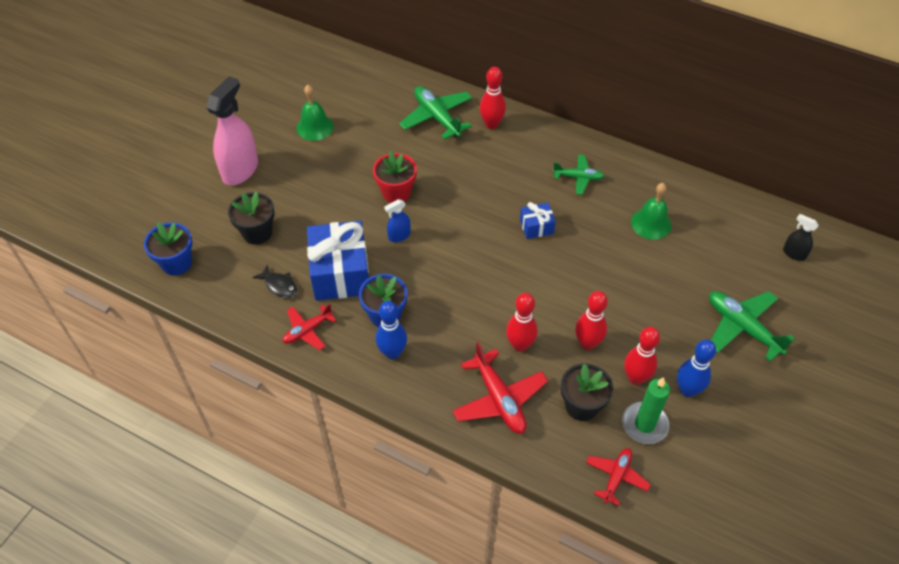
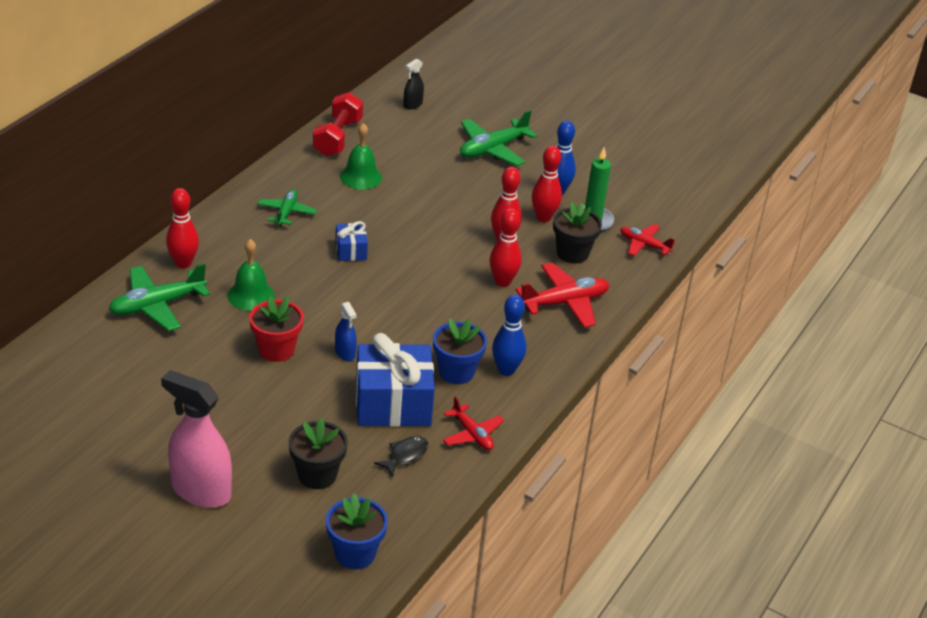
camera: 90 degrees left, 15 degrees down
green bell [297,85,334,141] -> green bell moved to [227,239,275,311]
none -> red dumbbell [313,92,363,157]

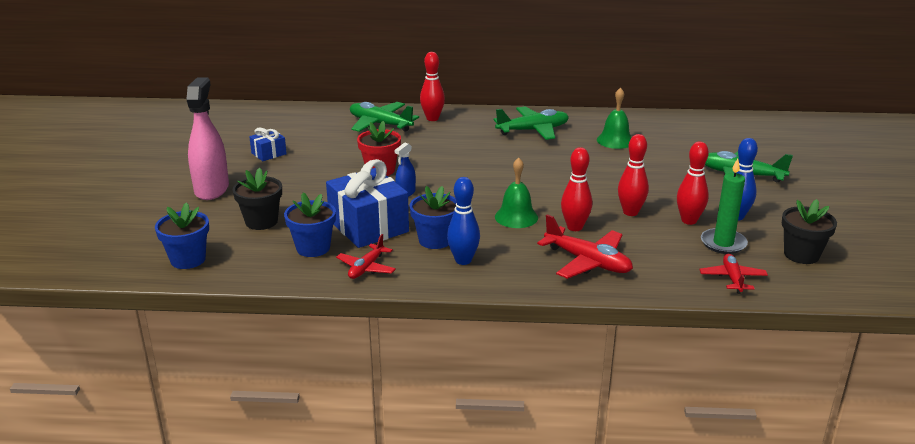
camera: 65 degrees right, 10 degrees down
green bell [227,239,275,311] -> green bell moved to [495,157,538,228]
green plane [257,190,317,227] -> green plane [494,107,569,140], size x1.62
red dumbbell [313,92,363,157] -> none
blue gift [335,221,368,261] -> blue gift moved to [249,128,287,161]
black fish [374,436,429,477] -> blue flower pot [284,193,336,257]
black spray bottle [403,59,424,110] -> none
black flower pot [553,202,602,264] -> black flower pot moved to [782,199,837,264]

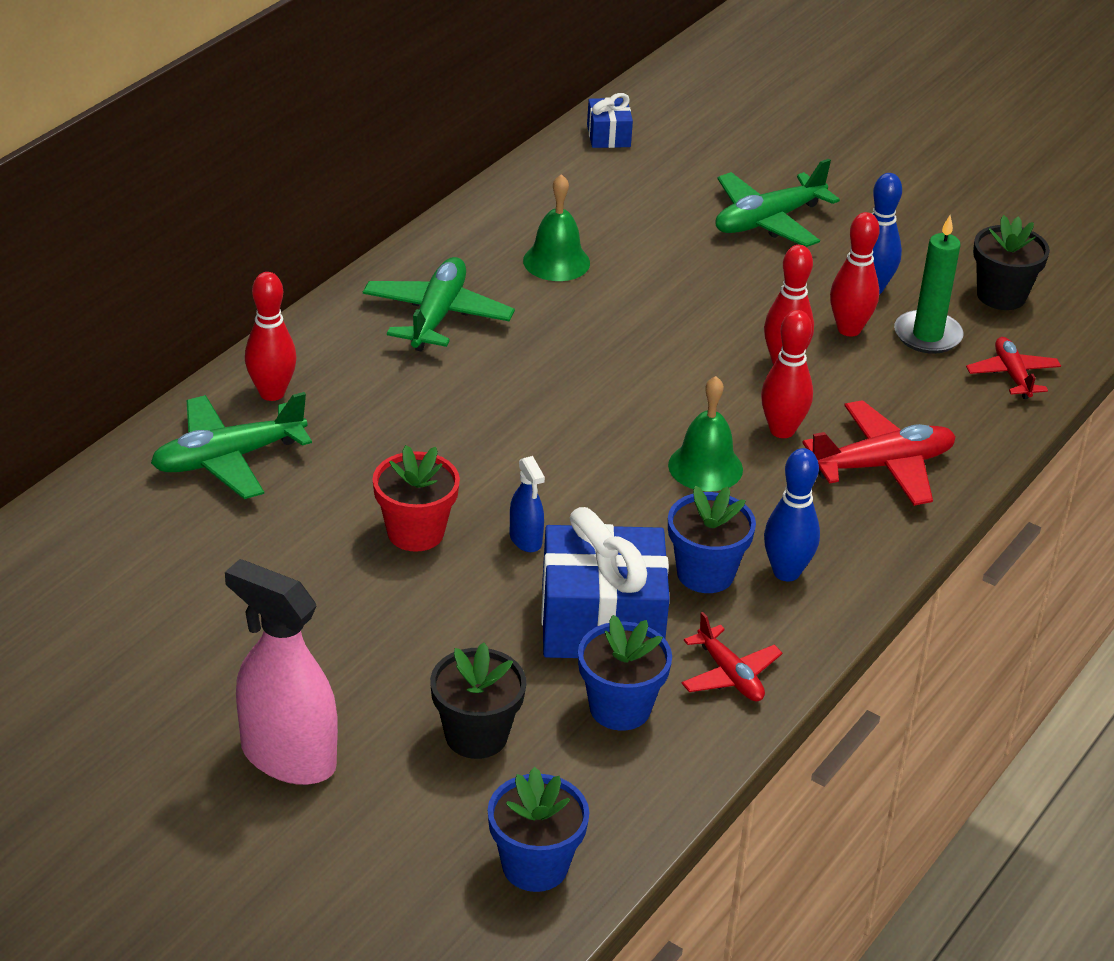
camera: 60 degrees left, 10 degrees up
blue gift [249,128,287,161] -> blue gift moved to [587,93,633,148]
red plane [699,254,768,294] -> red plane turned 45 degrees clockwise [966,337,1061,399]

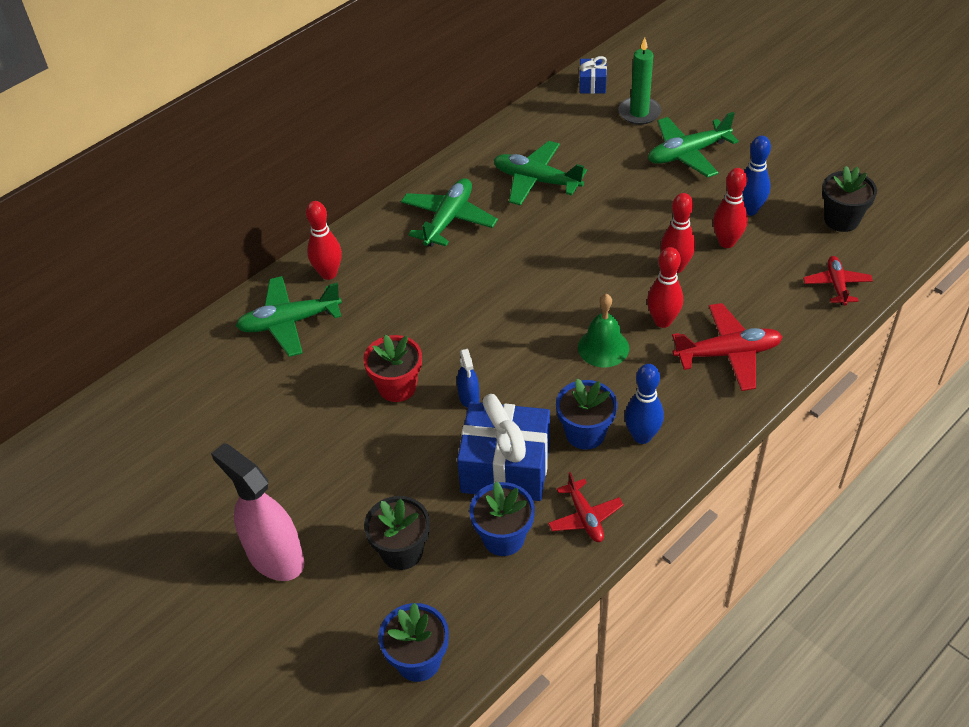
camera: 15 degrees right, 10 degrees up
green bell [523,174,590,281] -> green plane [494,141,587,206]
green candle [894,215,964,354] -> green candle moved to [618,38,661,125]

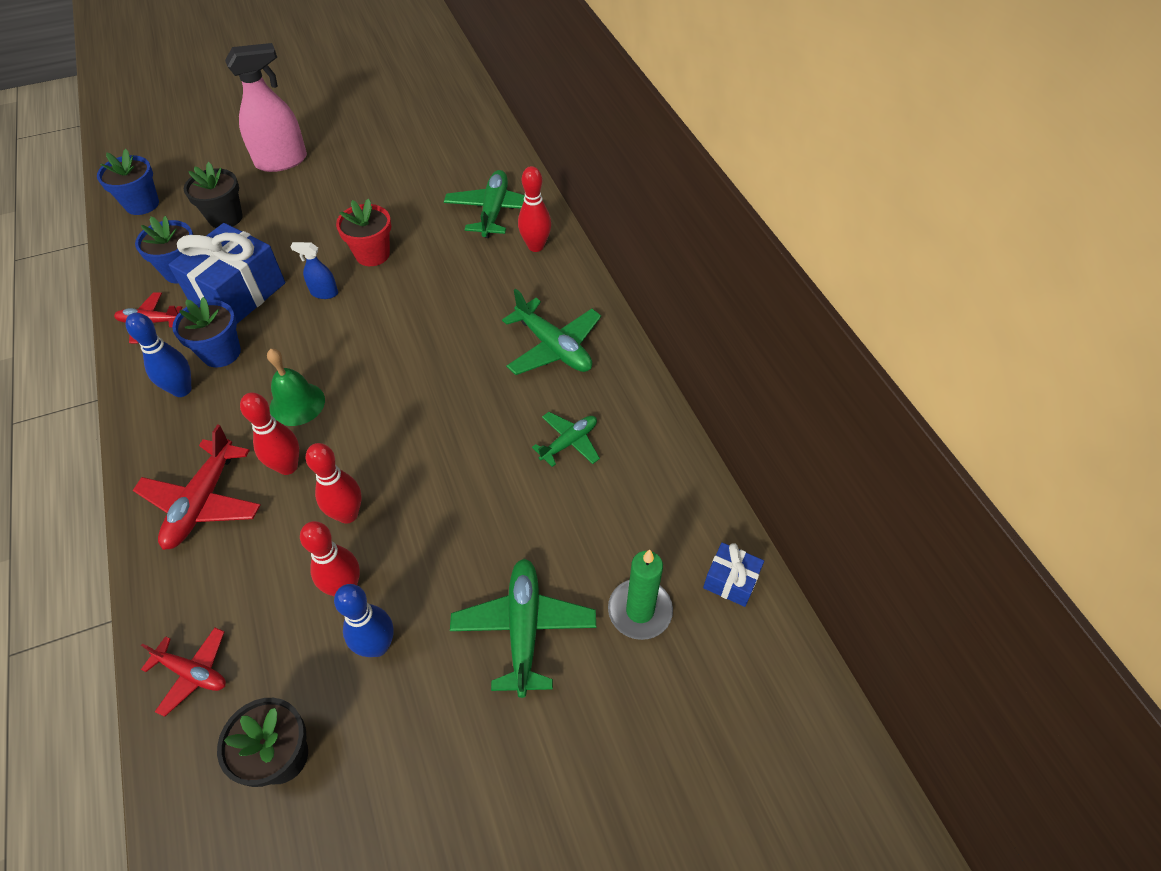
camera: 110 degrees right, 5 degrees up
green plane [494,141,587,206] -> green plane [532,412,600,467], size x0.62

